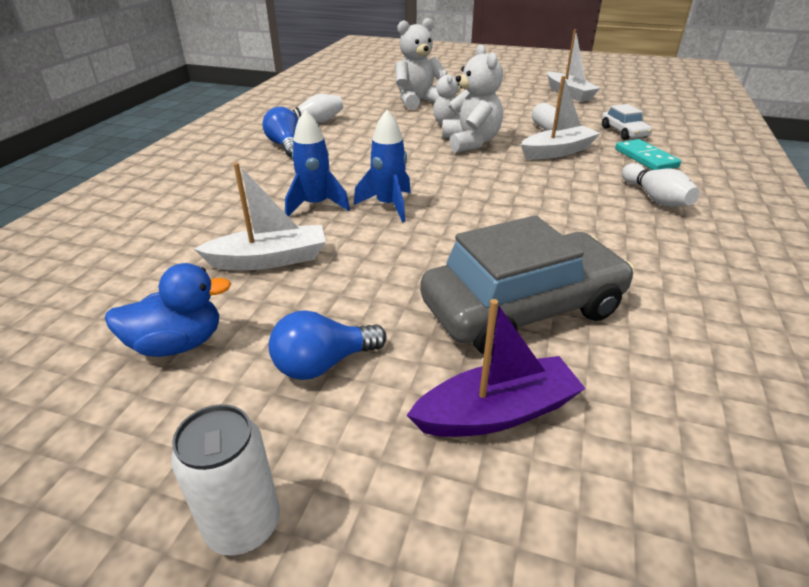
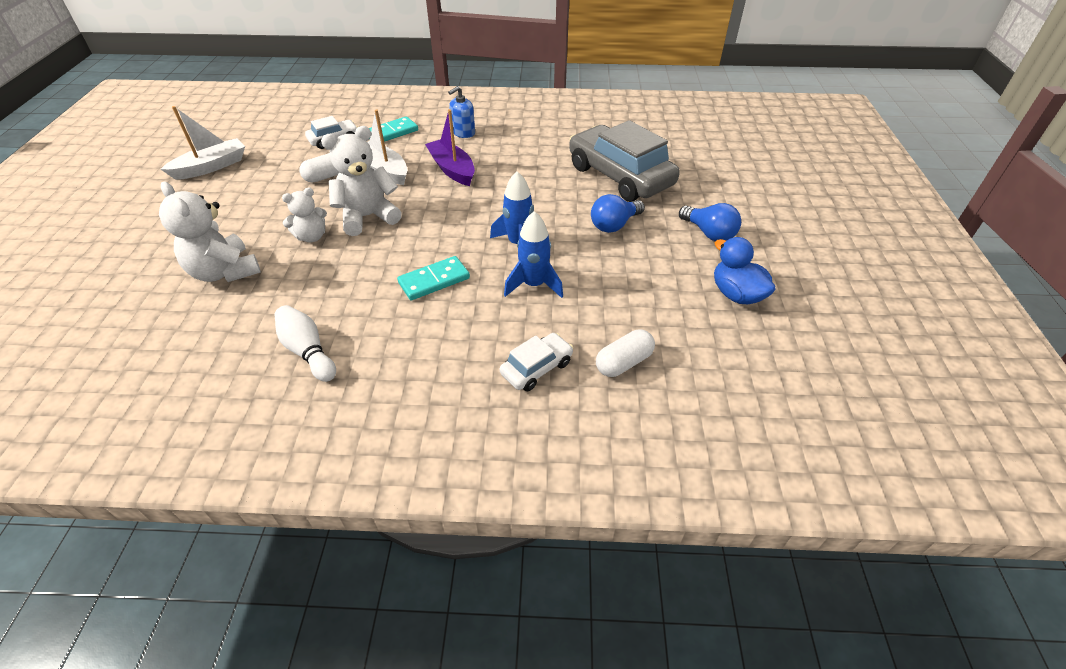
camera: 105 degrees left, 10 degrees up
white can [171,404,280,556] -> none
white boat [194,163,326,270] -> none
blue light bulb [263,107,298,157] -> blue light bulb moved to [591,194,645,233]
purple boat [407,299,586,437] -> purple boat moved to [425,109,475,186]
white bowling pin [622,163,700,206] -> blue soap dispenser [448,86,475,138]
none -> turquoise domino [397,256,470,300]
none -> white car [500,333,573,391]
none -> white capsule [596,329,655,377]

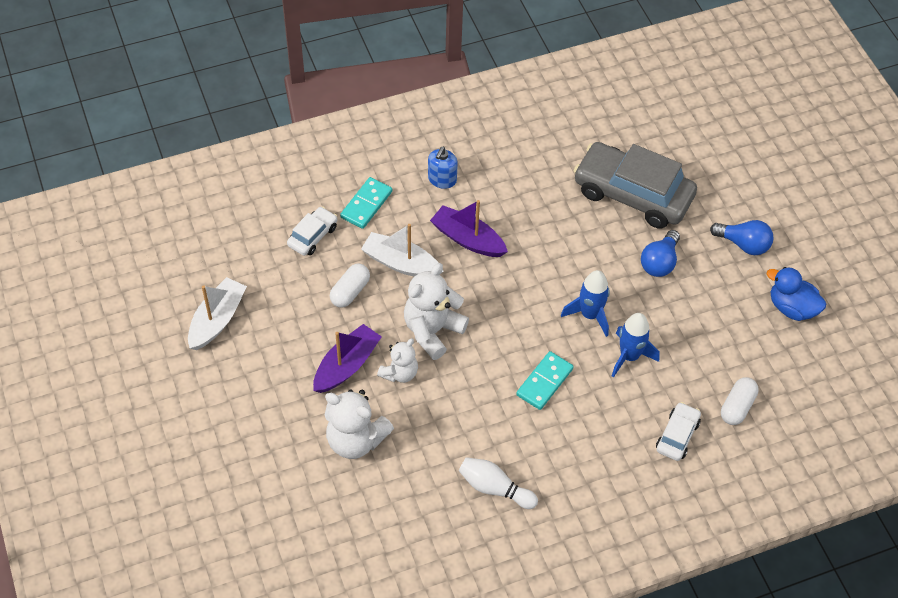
camera: 25 degrees left, 10 degrees up
none -> purple boat [313,324,382,393]

